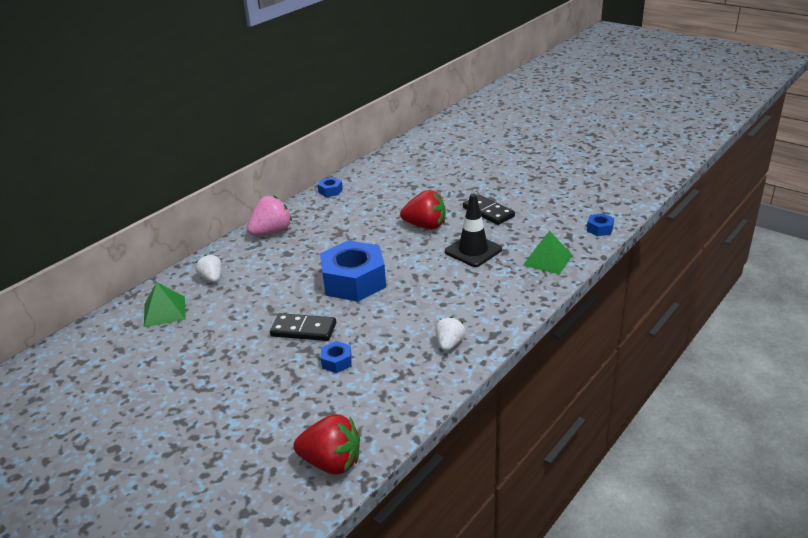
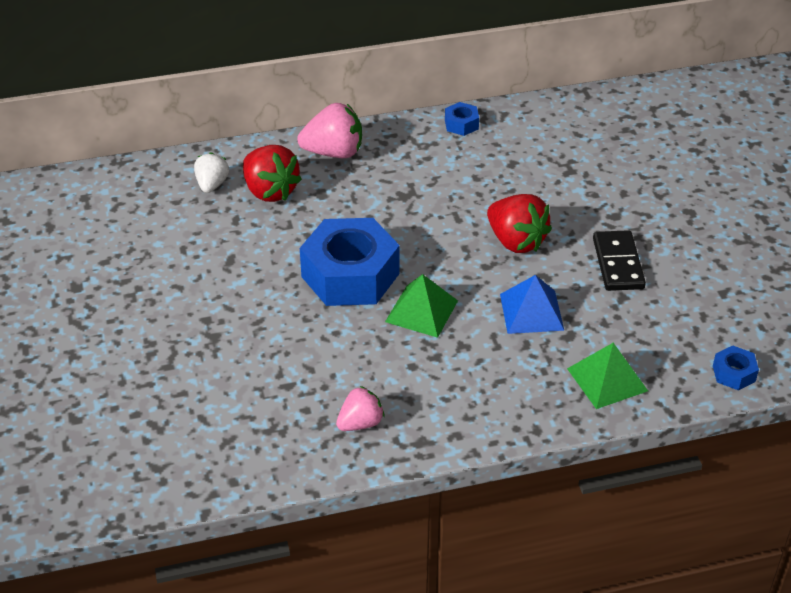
camera: 35 degrees right, 10 degrees up
green pyramid [144,282,186,327] -> green pyramid moved to [385,274,458,338]
black domino [270,313,336,341] -> none
red strawberry [293,414,360,474] -> red strawberry moved to [243,145,302,202]
blue nut [321,341,352,373] -> none
white strawberry [435,317,465,351] -> pink strawberry [336,386,384,431]
black traffic cone [445,194,502,267] -> blue pyramid [500,275,564,334]

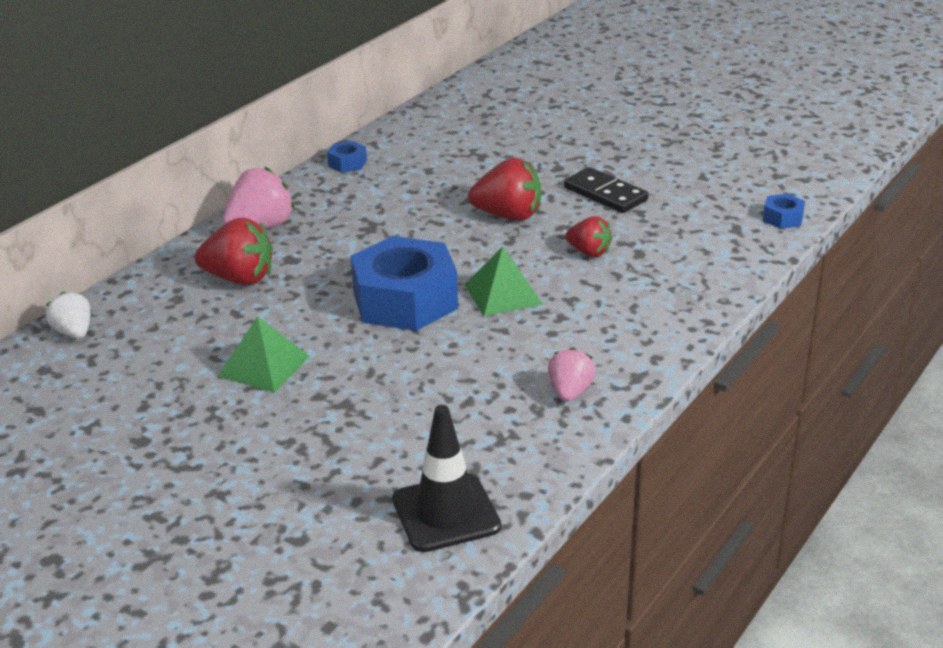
camera: 40 degrees left, 10 degrees down
white strawberry [194,152,229,193] -> white strawberry moved to [46,291,91,339]
blue pyramid [500,275,564,334] -> red strawberry [565,216,612,257]
green pyramid [567,343,648,409] -> green pyramid moved to [218,316,310,393]
none -> black traffic cone [392,405,501,552]

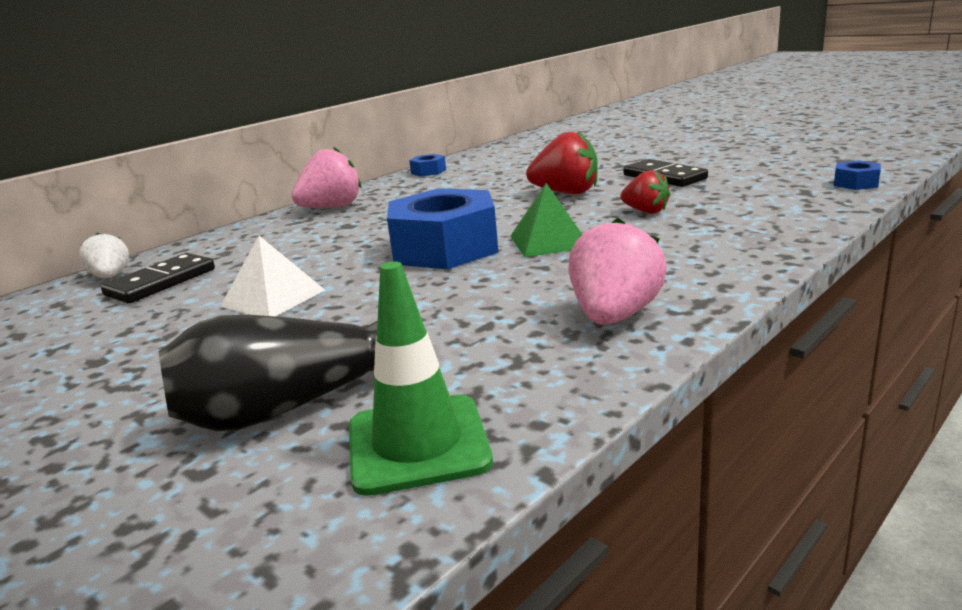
camera: 10 degrees right, 10 degrees down
red strawberry [195,217,273,285] -> none
green pyramid [218,316,310,393] -> white pyramid [220,236,325,316]
black traffic cone [392,405,501,552] -> green traffic cone [349,261,493,496]
pink strawberry [548,348,596,402] -> pink strawberry [569,217,667,325], size x1.61
none -> black domino [101,253,215,304]
none -> black vase [158,315,378,431]

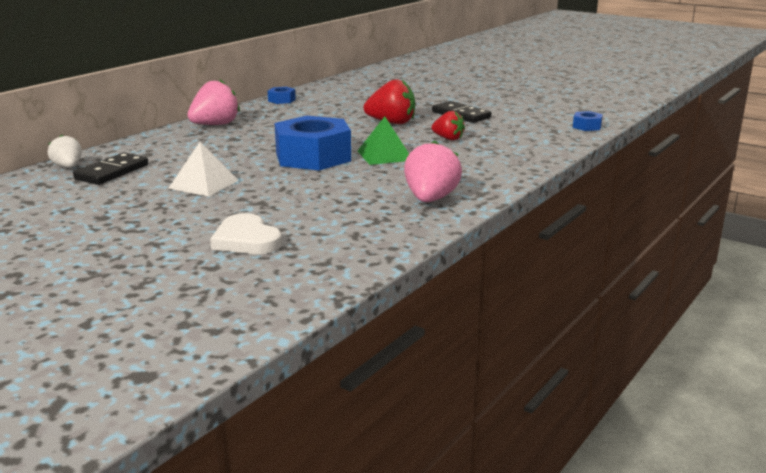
camera: 10 degrees left, 0 degrees up
black vase [158,315,378,431] -> white heart [210,213,282,254]
green traffic cone [349,261,493,496] -> none

